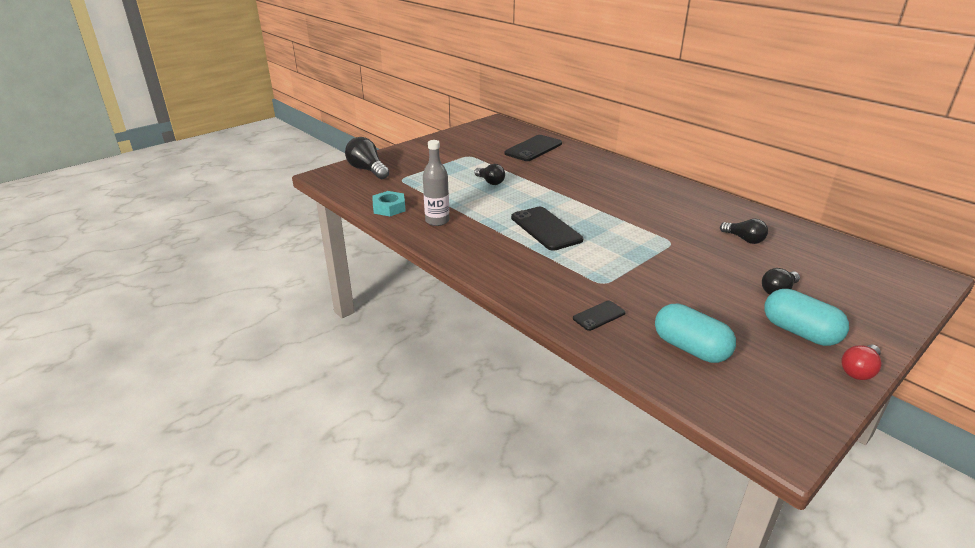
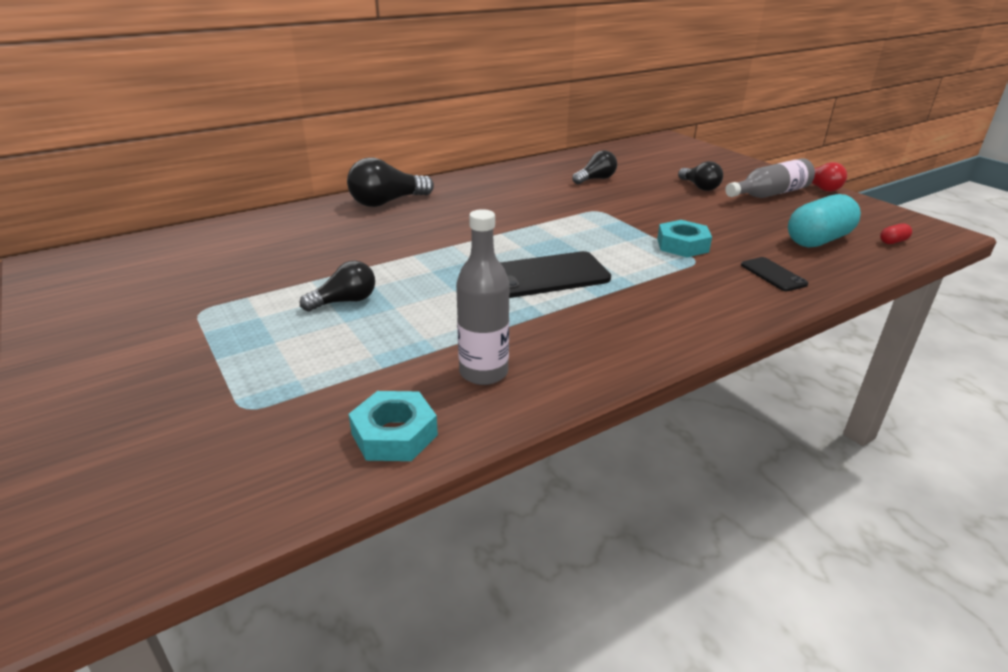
camera: 80 degrees left, 0 degrees up
black light bulb [345,137,389,179] -> black light bulb moved to [347,157,434,207]
black phone [505,135,562,161] -> none
turquoise capsule [764,289,849,346] -> grey bottle [725,158,815,198]
none -> turquoise nut [657,220,712,257]
none -> red capsule [880,223,912,244]

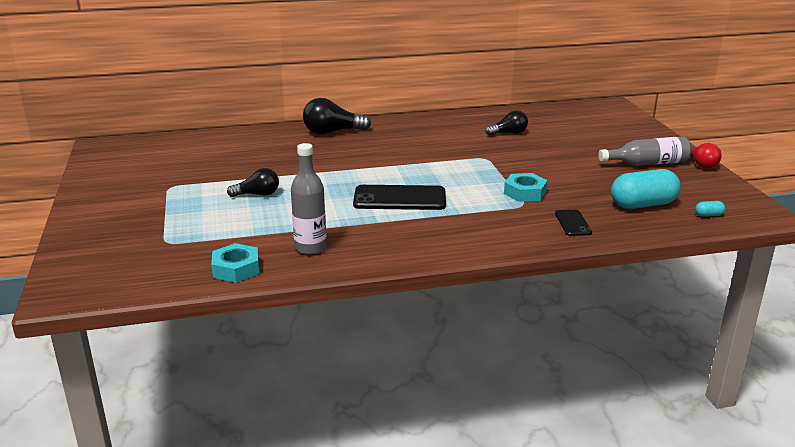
camera: 20 degrees right, 5 degrees down
black light bulb [678,161,723,191] -> none
red capsule [880,223,912,244] -> turquoise capsule [695,201,725,216]

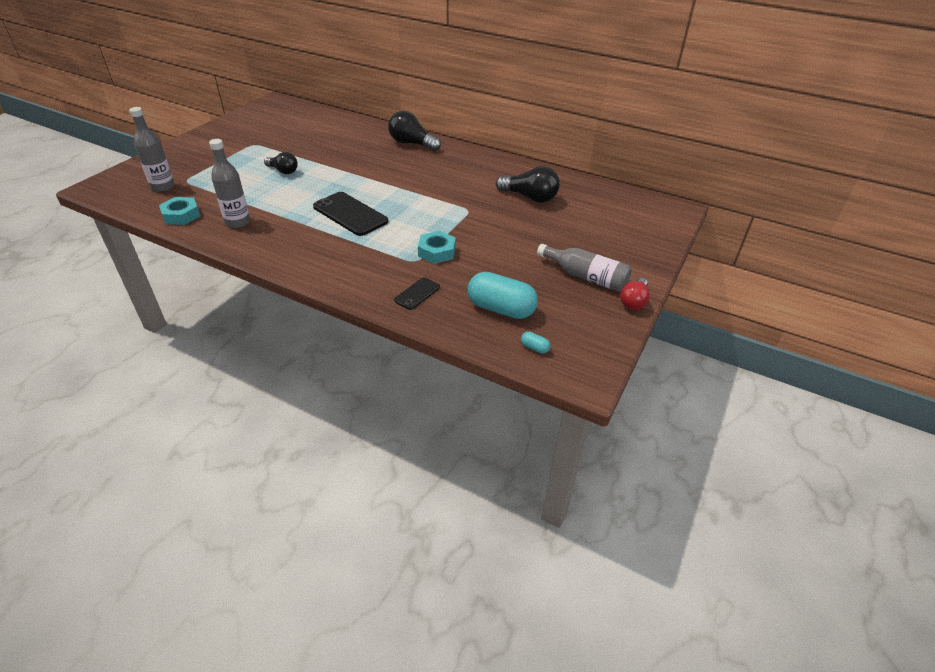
camera: 40 degrees right, 15 degrees up
black light bulb [485,110,528,136] -> black light bulb [496,166,560,203], size x1.56
none -> grey bottle [129,107,175,192]

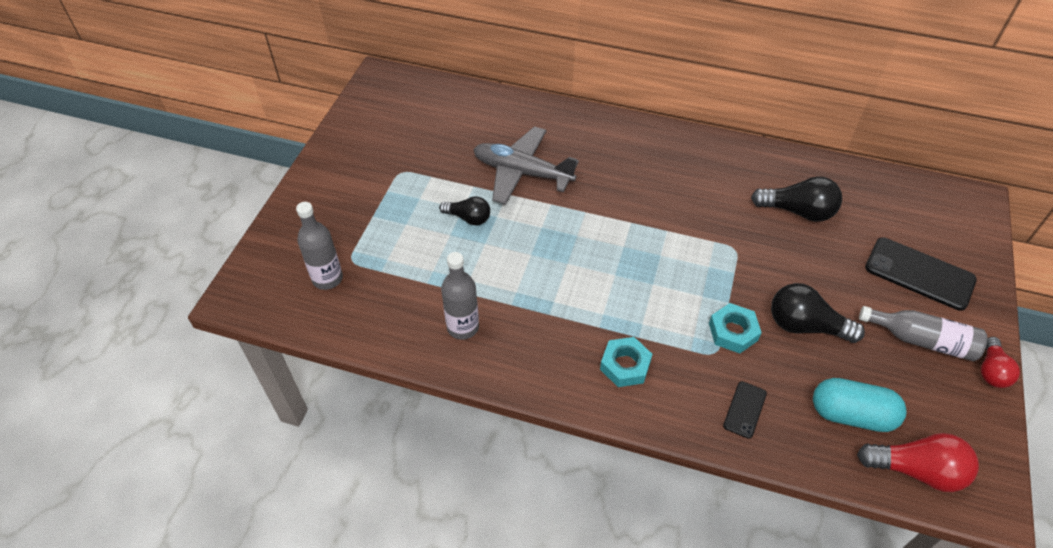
camera: 10 degrees left, 10 degrees up
turquoise nut [159,197,200,225] -> turquoise nut moved to [600,337,652,387]
black phone [313,192,388,236] -> black phone moved to [865,237,977,311]
black light bulb [388,111,441,151] -> black light bulb moved to [771,283,865,343]
turquoise capsule [521,332,550,354] -> red light bulb [857,433,979,492]
none -> grey plane [473,127,579,205]

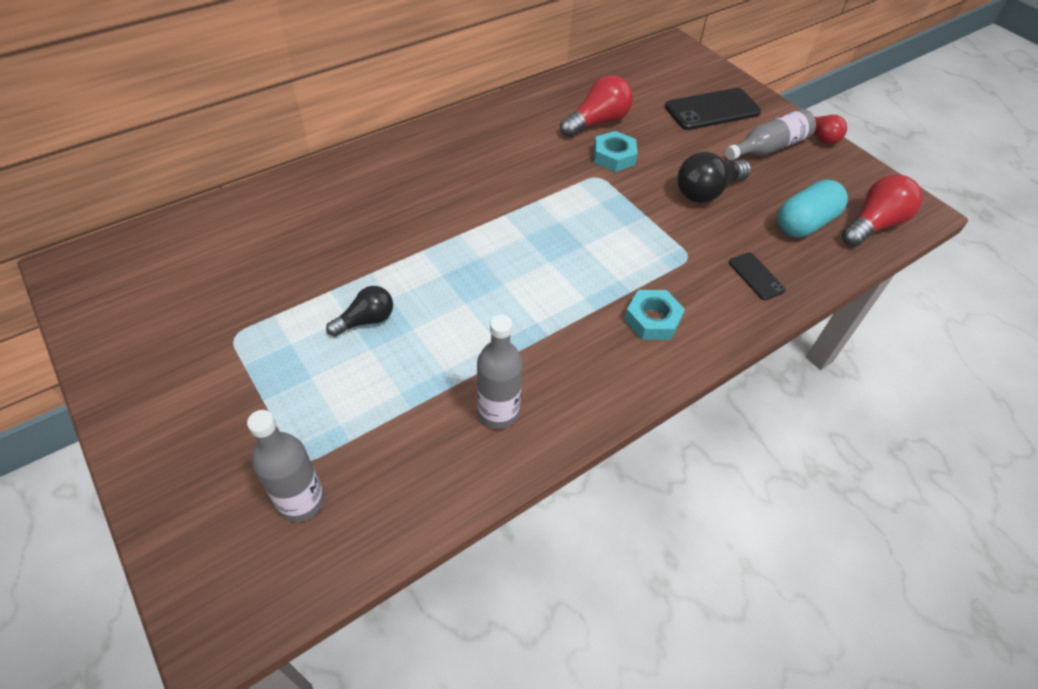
camera: 55 degrees left, 0 degrees up
grey plane [473,127,579,205] -> none
turquoise nut [709,303,762,354] -> turquoise nut moved to [594,131,638,172]
black light bulb [751,176,842,222] -> red light bulb [560,75,633,137]

